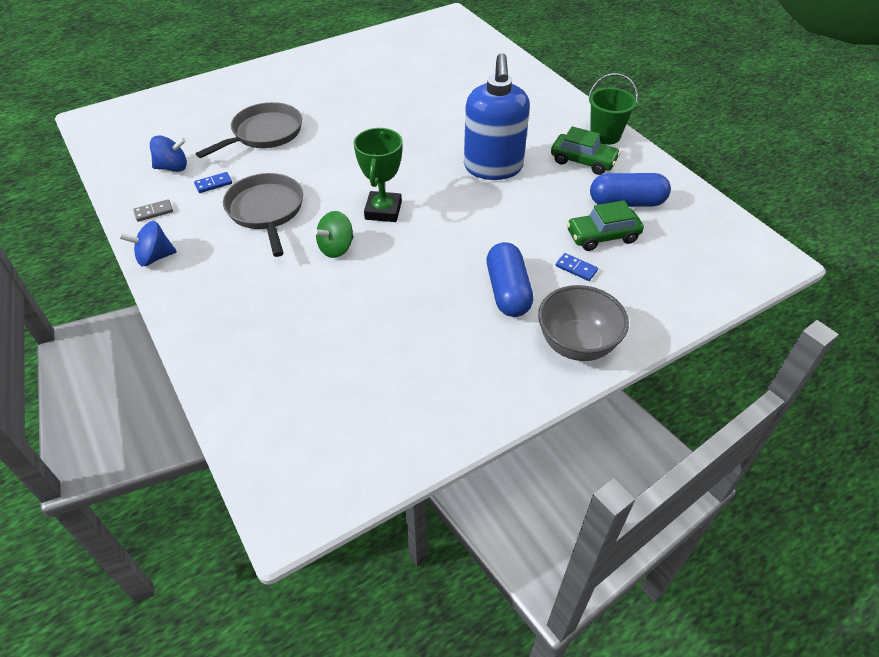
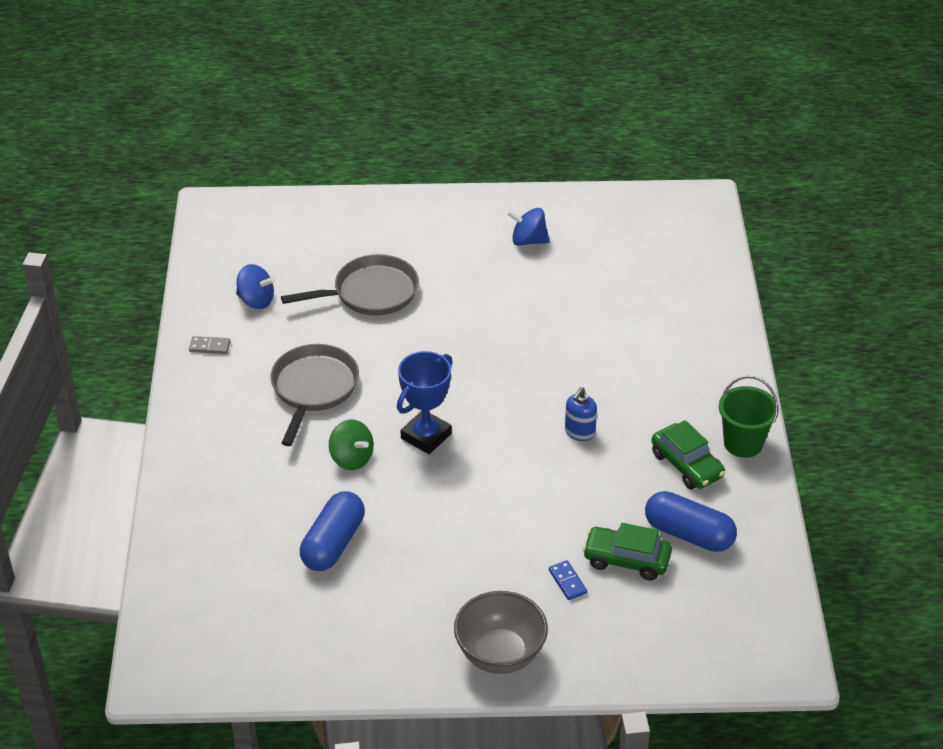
camera: 30 degrees right, 5 degrees down
blue spinning top [119,221,177,266] -> blue spinning top moved to [507,208,550,246]
blue domino [194,172,232,193] -> none
green spinning top [313,211,354,258] -> green spinning top turned 120 degrees counterclockwise [329,419,374,470]
green trophy [354,128,403,222] -> blue trophy [397,351,453,454]
blue soap dispenser [464,53,530,180] -> blue soap dispenser [565,387,597,441], size x0.44
blue capsule [487,242,533,317] -> blue capsule moved to [300,491,365,571]

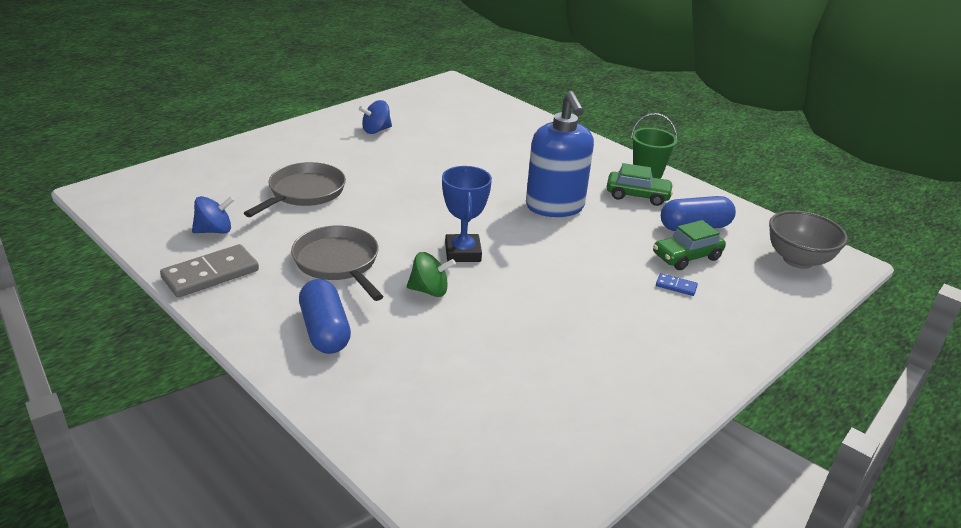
camera: 45 degrees left, 10 degrees down
grey domino [189,336,231,354] -> grey domino [160,244,259,298], size x2.14
blue capsule [300,491,365,571] -> blue capsule moved to [299,279,351,354]
grey bowl [454,591,548,674] -> grey bowl moved to [769,211,848,269]
blue soap dispenser [565,387,597,441] -> blue soap dispenser [526,91,594,217], size x2.28

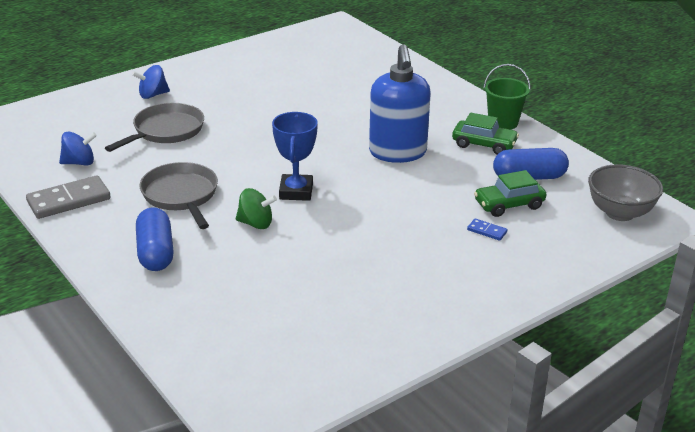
camera: 10 degrees right, 0 degrees up
blue spinning top [359,100,392,134] -> blue spinning top moved to [132,65,170,99]

